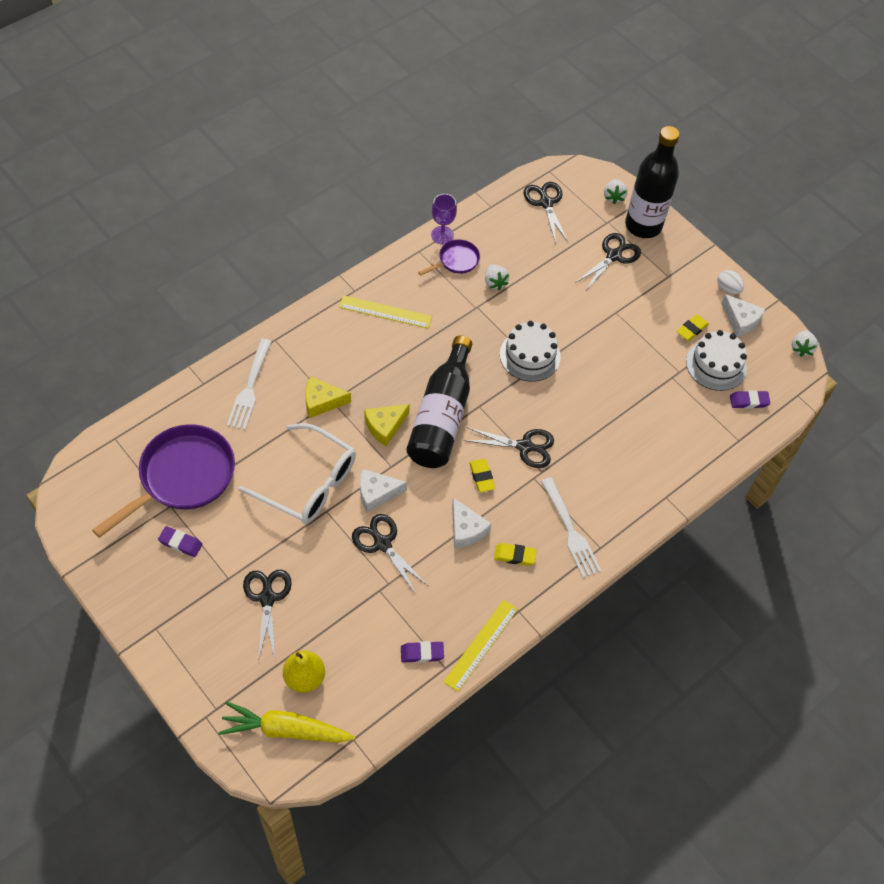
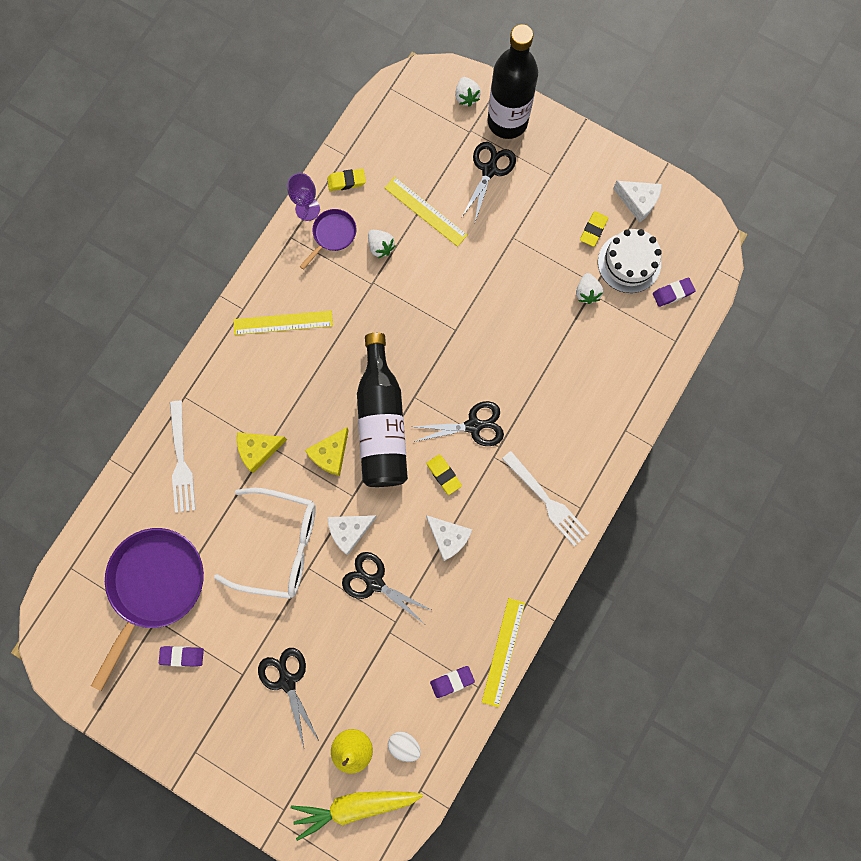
camera: 15 degrees left, 20 degrees up
yellow eraser [494,543,537,566] -> yellow eraser moved to [327,169,366,191]
white cake [500,321,561,382] -> none
black scissors [523,182,569,244] -> none
white egg [717,270,744,294] -> white egg moved to [388,732,421,762]
white strawberry [792,330,818,357] -> white strawberry moved to [576,273,603,304]
none -> yellow ruler [384,177,468,247]

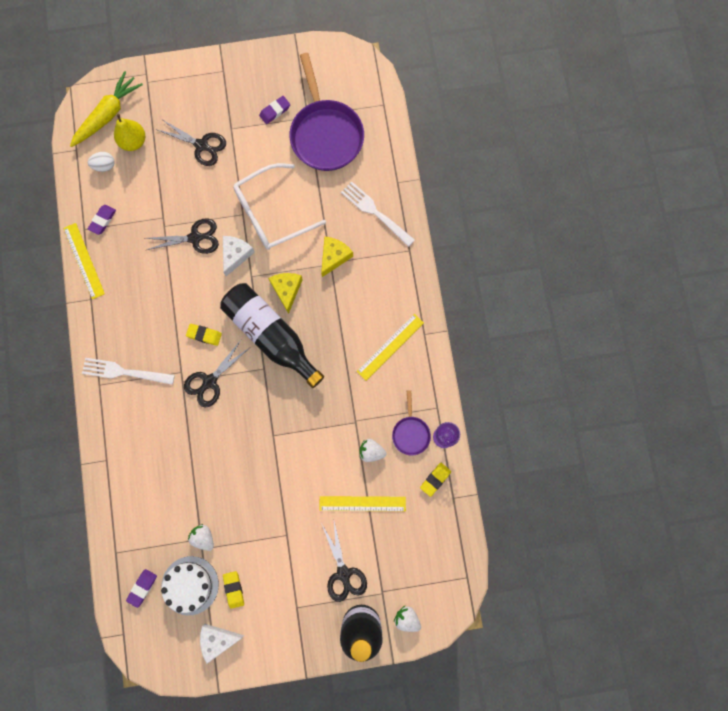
camera: 140 degrees right, 0 degrees up
white cheese [426,515,472,561] -> none

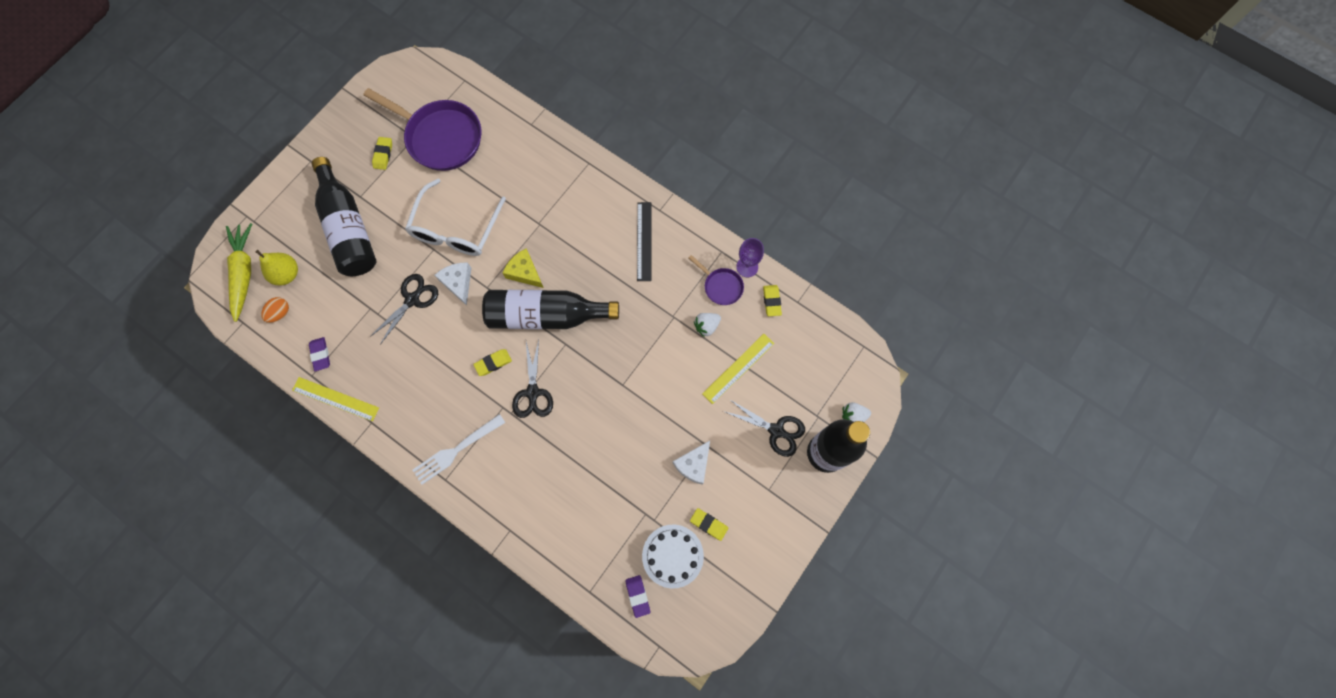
camera: 45 degrees left, 5 degrees down
white egg [88,152,115,172] -> orange egg [261,297,289,323]
black scissors [156,120,226,166] -> black bottle [312,157,377,276]
white strawberry [188,524,214,551] -> none
white cheese [200,624,244,664] -> white cheese moved to [673,441,710,485]
purple eraser [259,96,290,124] -> yellow eraser [372,137,392,170]
yellow cheese [321,236,353,277] -> none
white fork [341,181,415,247] -> none
yellow ruler [356,314,424,381] -> black ruler [637,202,651,281]

